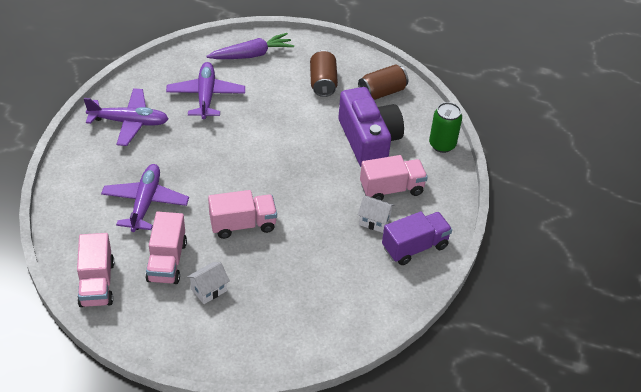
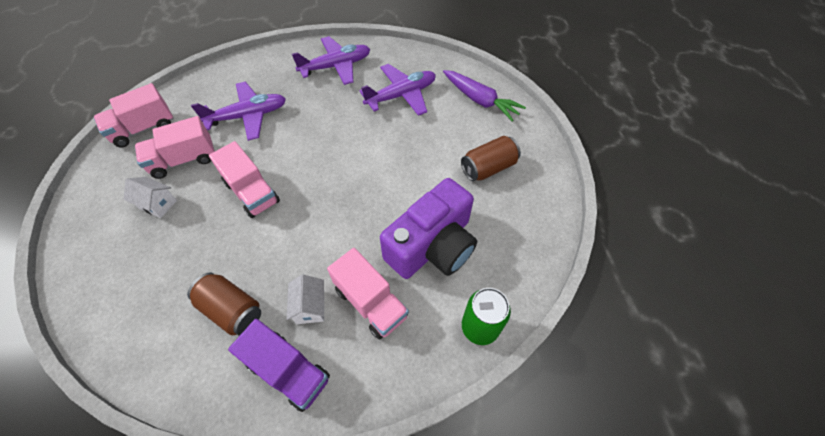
camera: 65 degrees right, 10 degrees up
purple plane [84,88,169,146] -> purple plane turned 90 degrees counterclockwise [292,36,370,85]
brown can [358,65,408,100] -> brown can moved to [187,273,261,336]

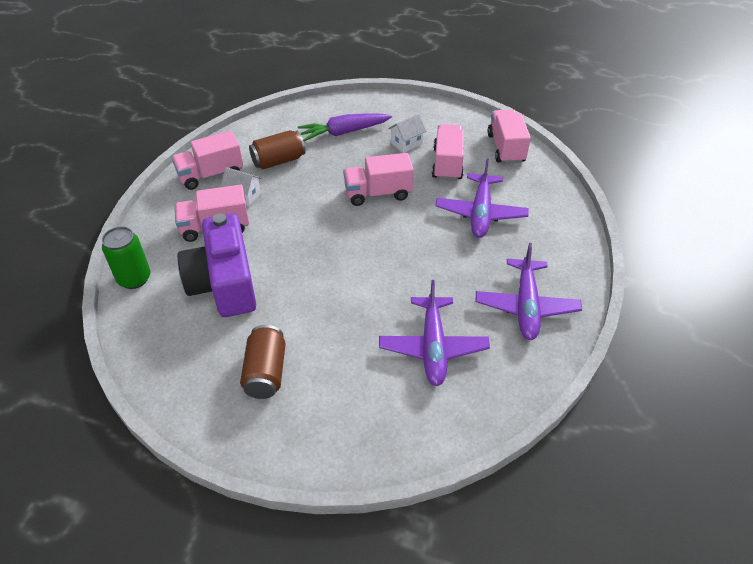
camera: 120 degrees right, 10 degrees down
purple truck [228,319,330,412] -> pink truck [172,131,243,190]
purple carrot [443,70,526,121] -> purple carrot moved to [298,113,392,141]

